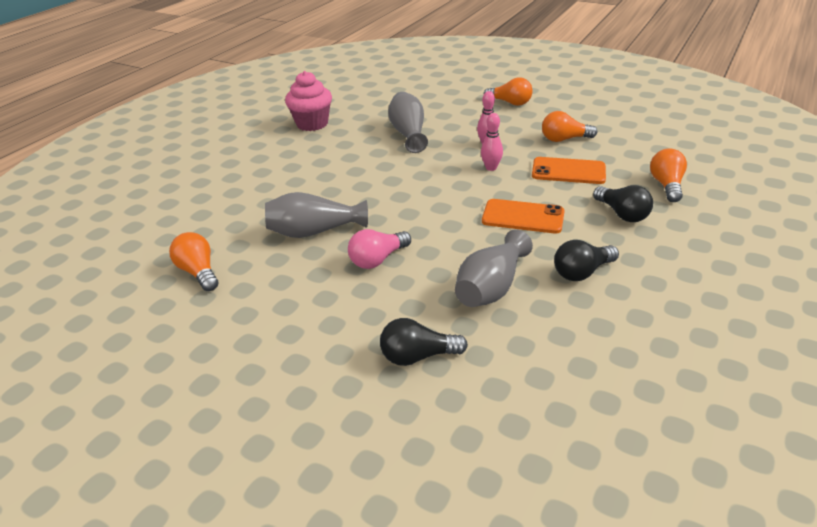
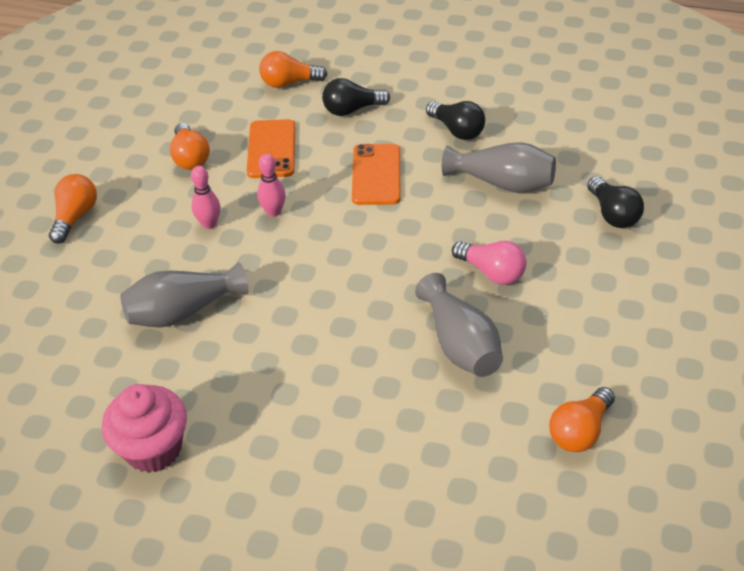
camera: 105 degrees left, 10 degrees up
black light bulb [593,185,653,222] -> black light bulb turned 150 degrees counterclockwise [322,78,390,116]

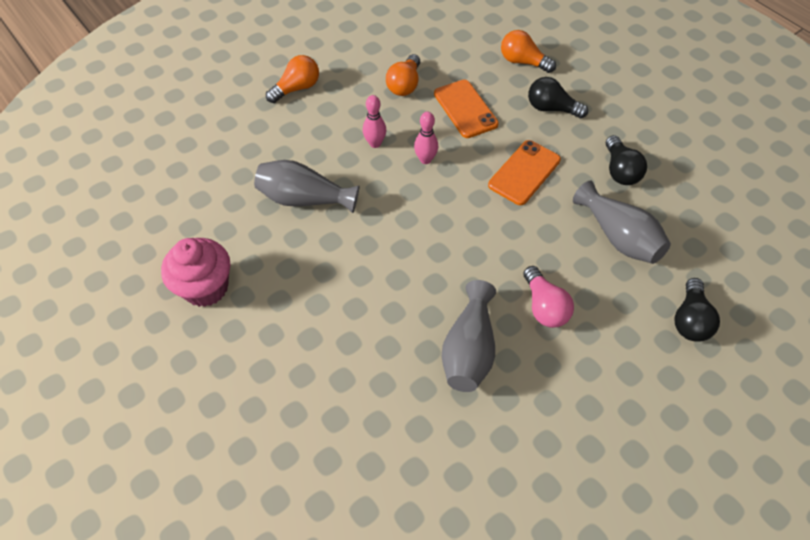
camera: 35 degrees right, 10 degrees up
orange phone [247,119,295,178] -> orange phone turned 60 degrees counterclockwise [434,80,499,138]
orange light bulb [549,387,615,452] -> none

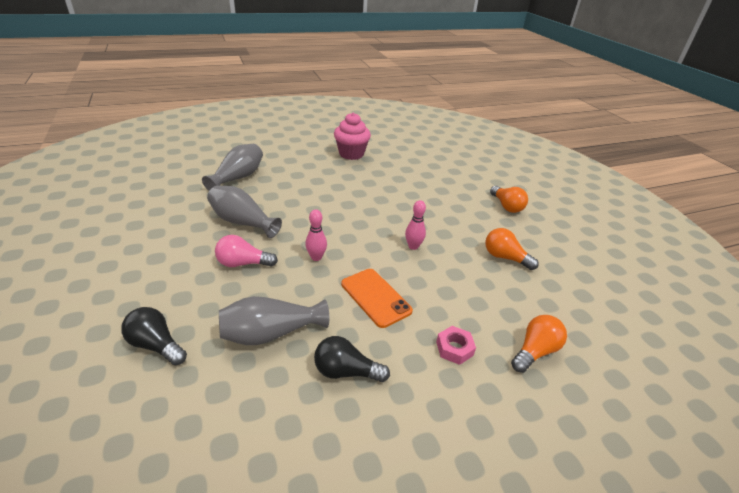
camera: 105 degrees right, 20 degrees down
grey vase [254,160,359,213] -> grey vase moved to [202,144,263,191]
pink bowling pin [363,95,386,148] -> pink bowling pin moved to [305,209,327,261]
orange phone [434,80,499,138] -> none
black light bulb [528,77,588,118] -> pink nut [436,326,476,365]

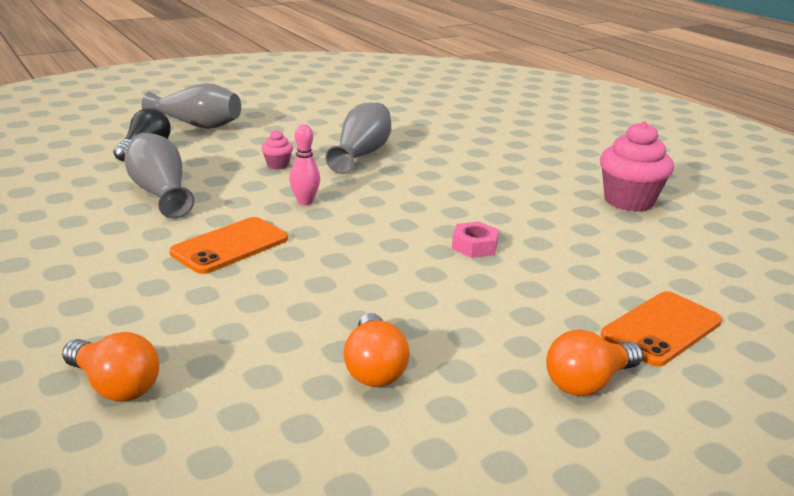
camera: 80 degrees right, 10 degrees down
grey vase [202,144,263,191] -> grey vase moved to [142,83,241,129]
pink light bulb [215,235,278,267] -> pink cupcake [261,130,293,169]
black light bulb [314,336,390,382] -> none
pink bowling pin [405,200,426,250] -> none
pink nut [436,326,476,365] -> pink nut moved to [452,222,499,258]
orange light bulb [485,228,539,270] -> orange light bulb turned 150 degrees clockwise [344,313,410,387]
none -> orange phone [601,291,722,367]

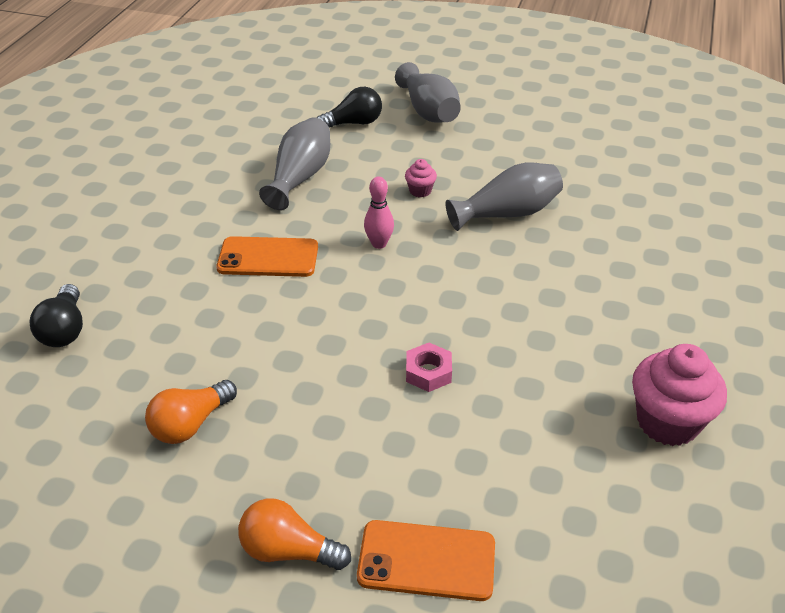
camera: 50 degrees right, 15 degrees up
orange light bulb [62,332,159,402] -> black light bulb [29,284,83,347]

